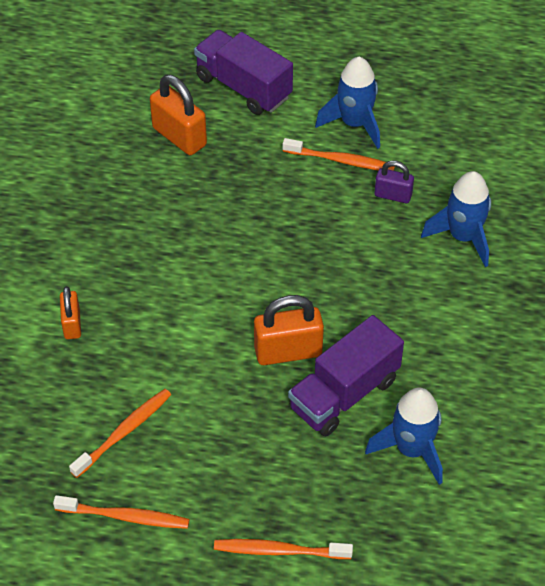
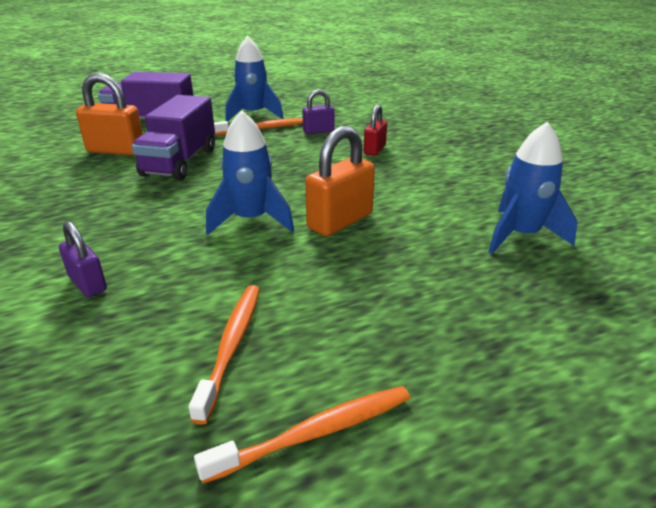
camera: 35 degrees left, 20 degrees down
orange padlock [60,286,81,339] -> purple padlock [59,221,107,297]
orange toothbrush [214,539,353,559] -> none
purple truck [288,315,404,436] -> purple truck moved to [132,95,215,180]
blue rocket [421,171,491,267] -> blue rocket moved to [206,110,294,235]
none -> red padlock [364,104,387,156]

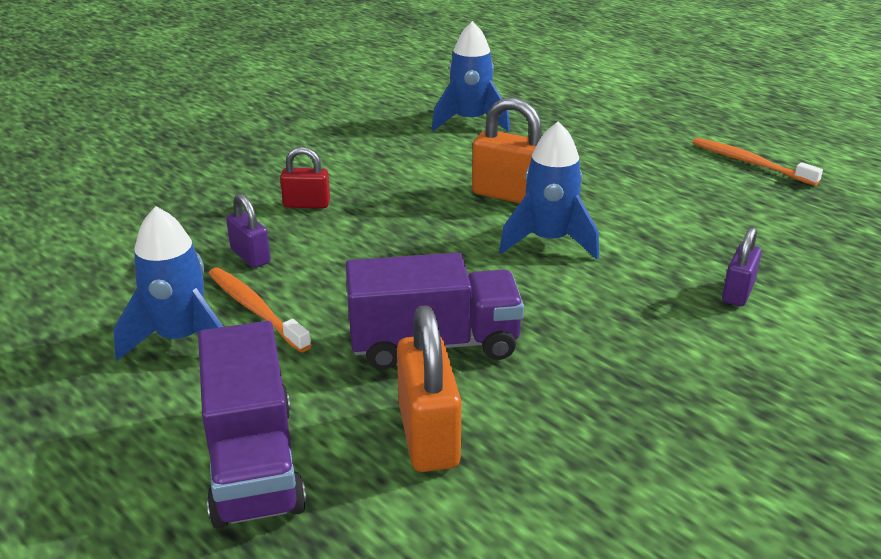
camera: 110 degrees left, 0 degrees up
orange toothbrush [188,285,260,425] -> none

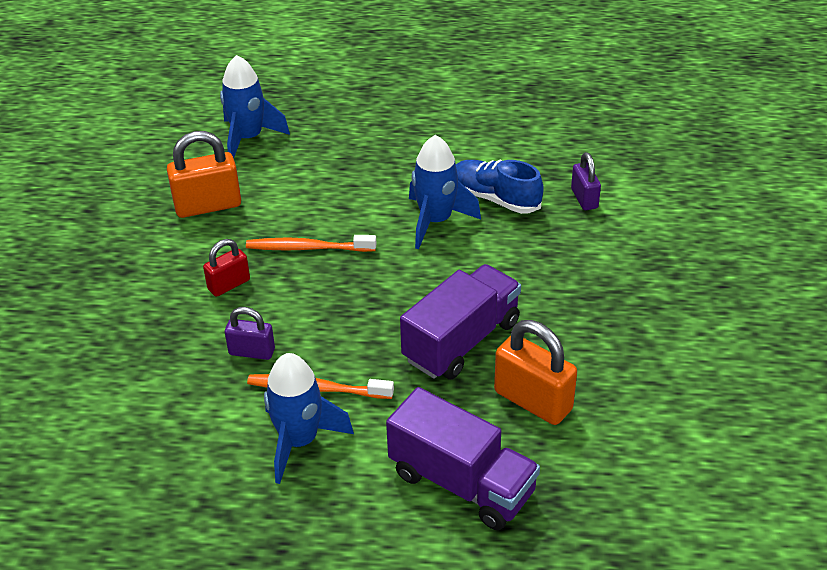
camera: 40 degrees left, 10 degrees up
orange padlock [472,97,542,203] -> orange padlock moved to [167,131,241,218]
orange toothbrush [693,138,823,186] -> orange toothbrush moved to [246,235,376,252]
none -> blue shoe [456,160,544,214]

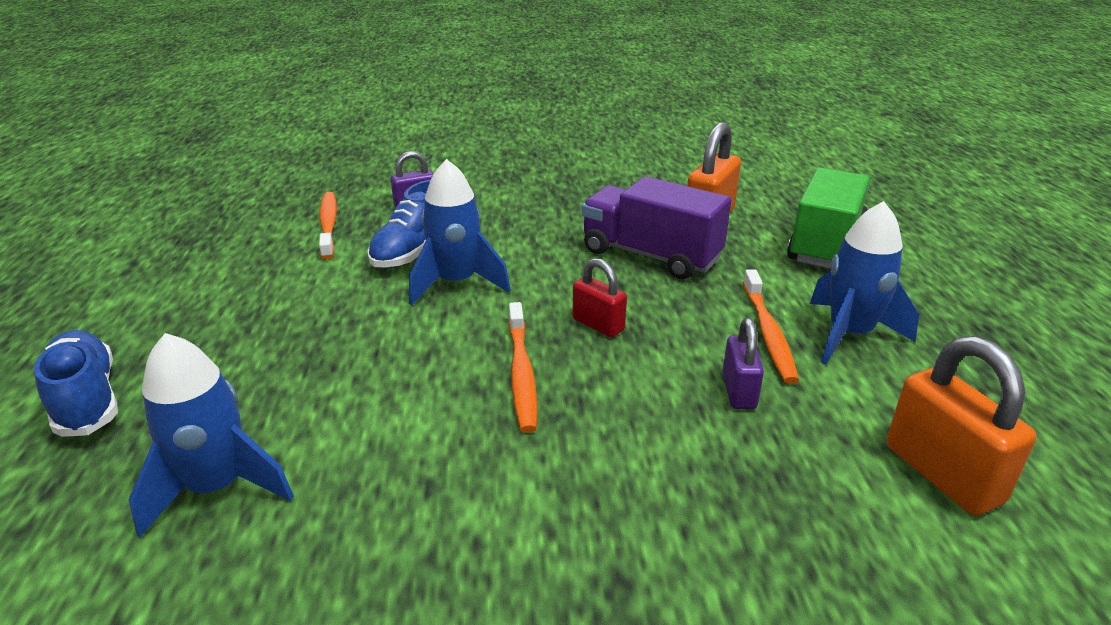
camera: 100 degrees left, 10 degrees down
orange padlock [167,131,241,218] -> orange padlock moved to [886,336,1037,516]
red padlock [203,239,250,297] -> red padlock moved to [572,258,627,337]
purple truck [386,387,540,530] -> green truck [787,168,870,269]
none -> blue shoe [34,330,118,437]
none -> orange toothbrush [319,192,337,260]

